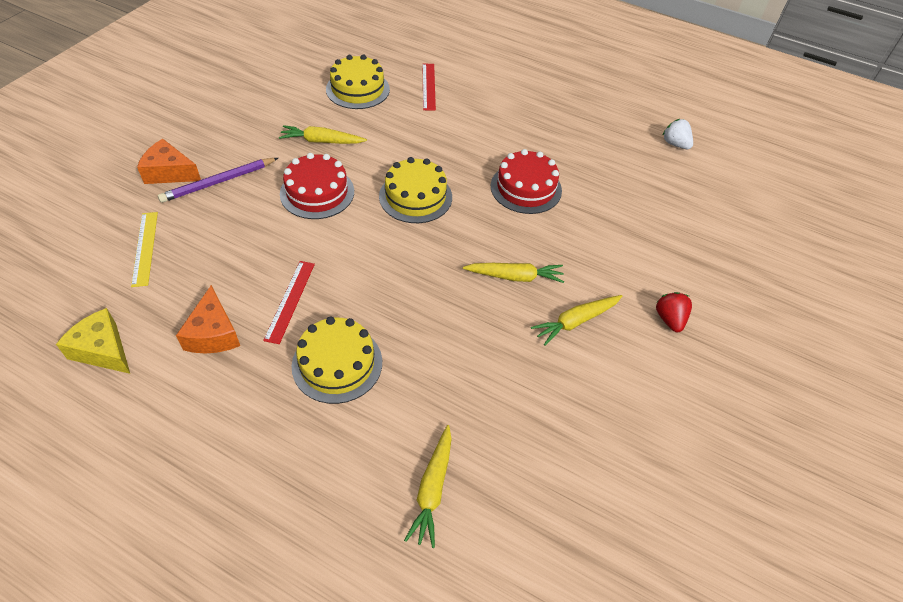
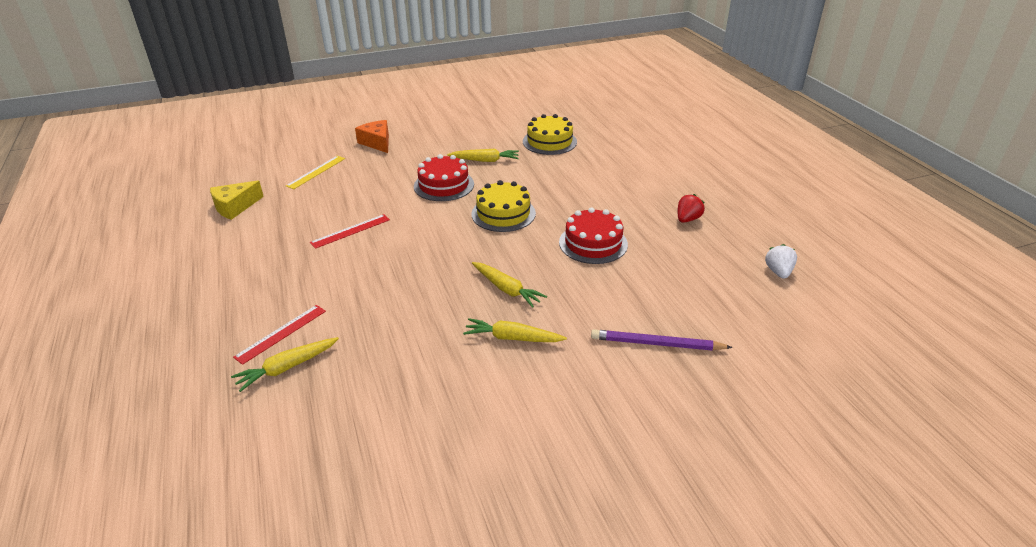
camera: 45 degrees right, 15 degrees down
yellow cheese [56,308,130,374] -> yellow cheese turned 120 degrees counterclockwise [210,180,264,220]
purple pencil [158,158,278,203] -> purple pencil moved to [591,329,733,351]
orange cheese [176,285,240,354] -> none
yellow carrot [279,125,367,144] -> yellow carrot turned 135 degrees clockwise [447,149,519,162]
yellow cake [292,317,382,404] -> none
red ruler [422,64,436,111] -> red ruler moved to [233,305,326,365]
red strawberry [656,292,692,332] -> red strawberry moved to [678,194,705,223]

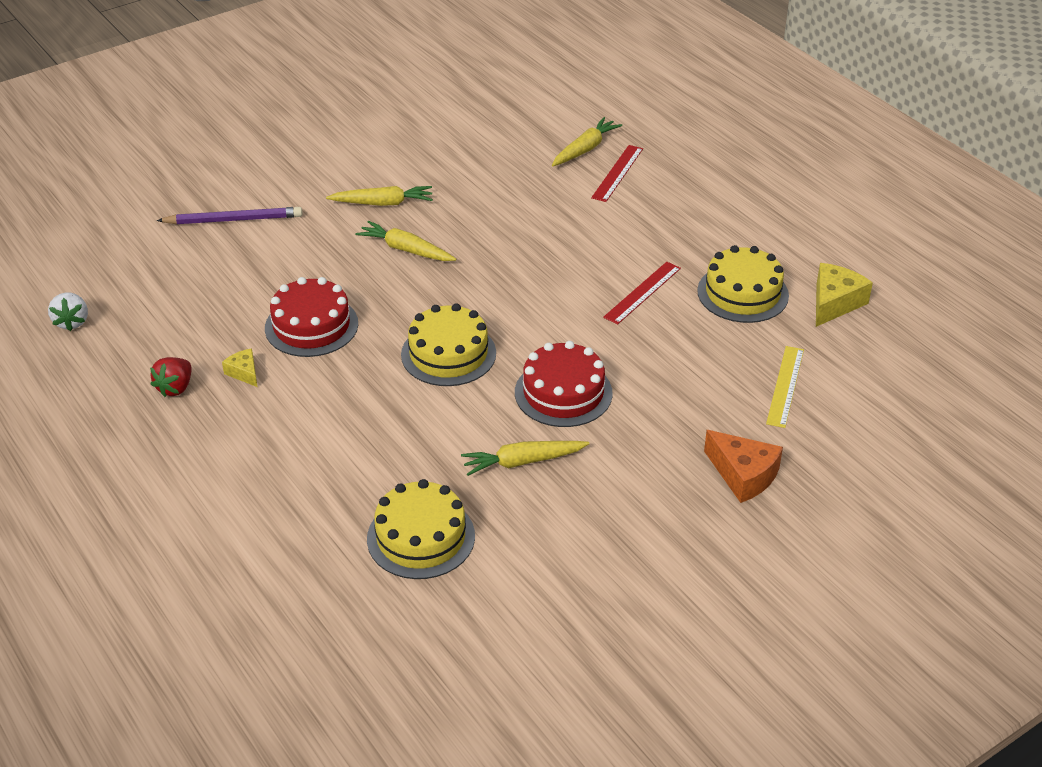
camera: 165 degrees right, 5 degrees up
none -> yellow cheese [222,348,257,387]
none -> yellow cake [697,245,789,323]

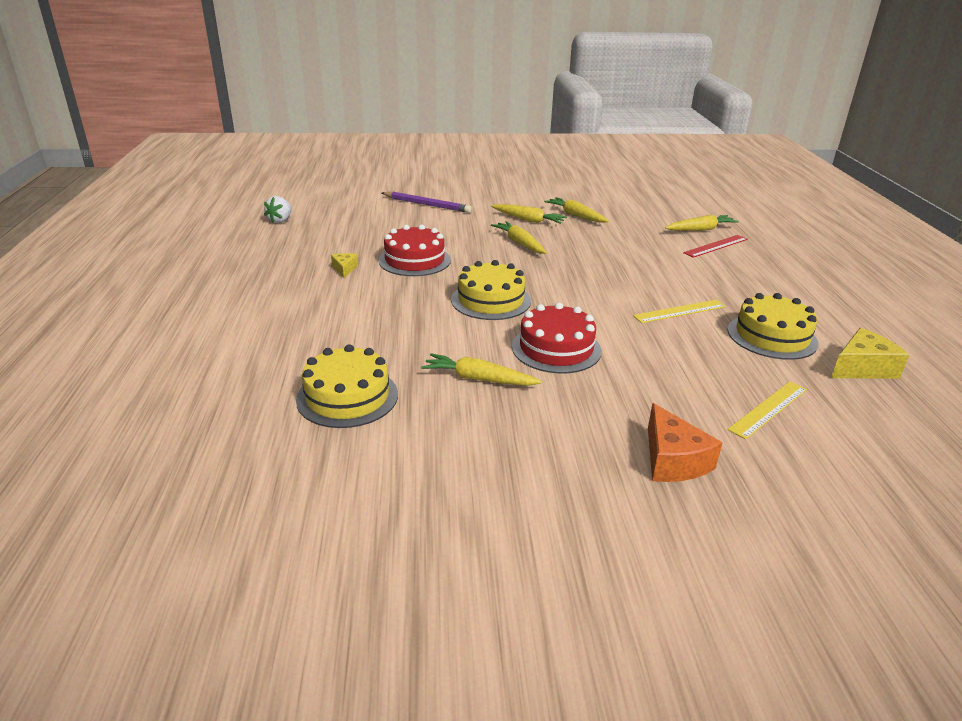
camera: 30 degrees right, 10 degrees down
red strawberry [150,357,192,397] -> none
red ruler [603,262,681,325] -> yellow ruler [633,300,726,323]
none -> yellow carrot [544,197,609,223]

